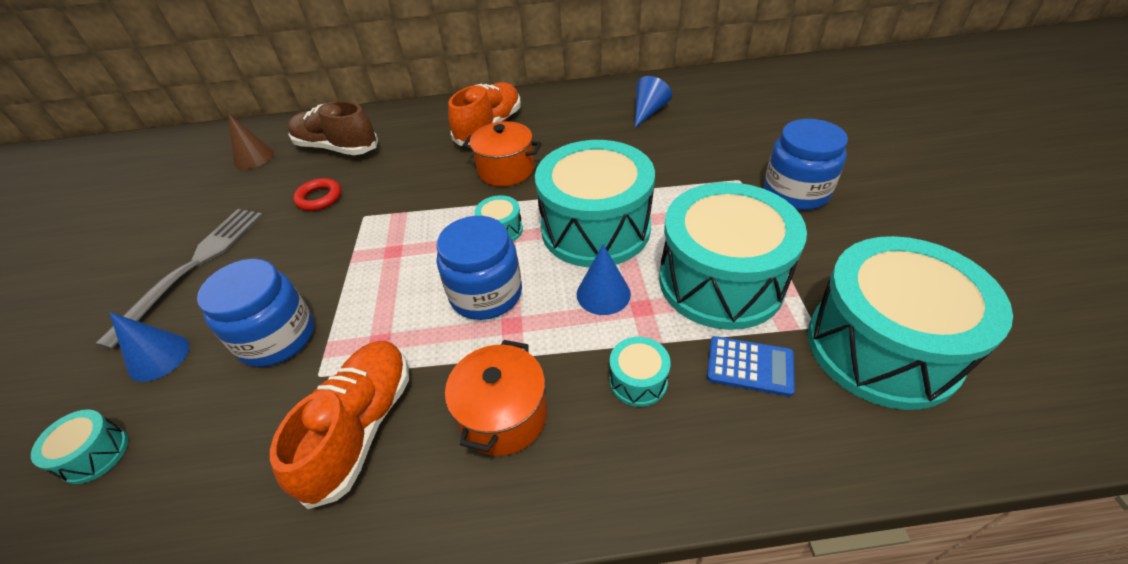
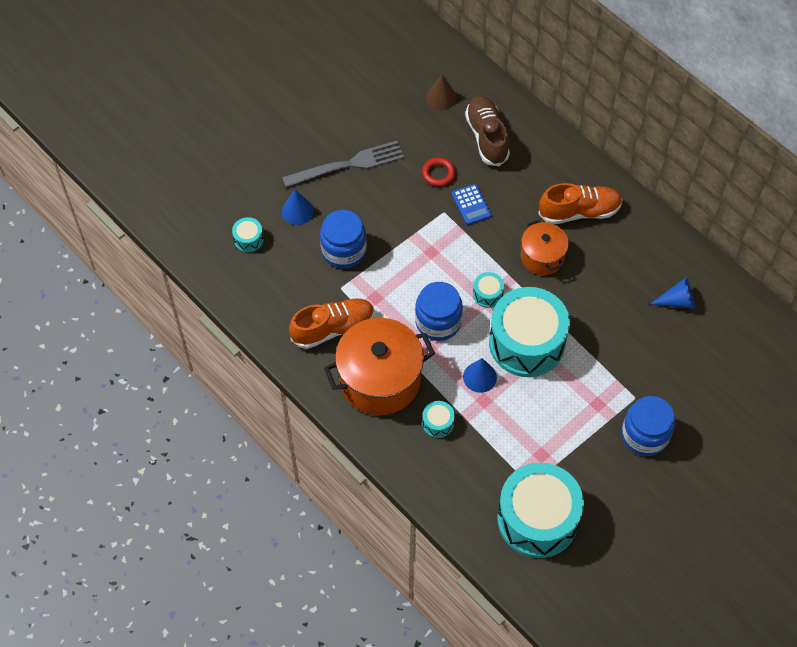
camera: 50 degrees right, 15 degrees up
orange pot [445,340,547,456] -> orange pot [324,318,435,415], size x1.76
turquoise drum [659,182,807,330] -> none
blue calculator [707,336,795,397] -> blue calculator moved to [452,184,492,225]

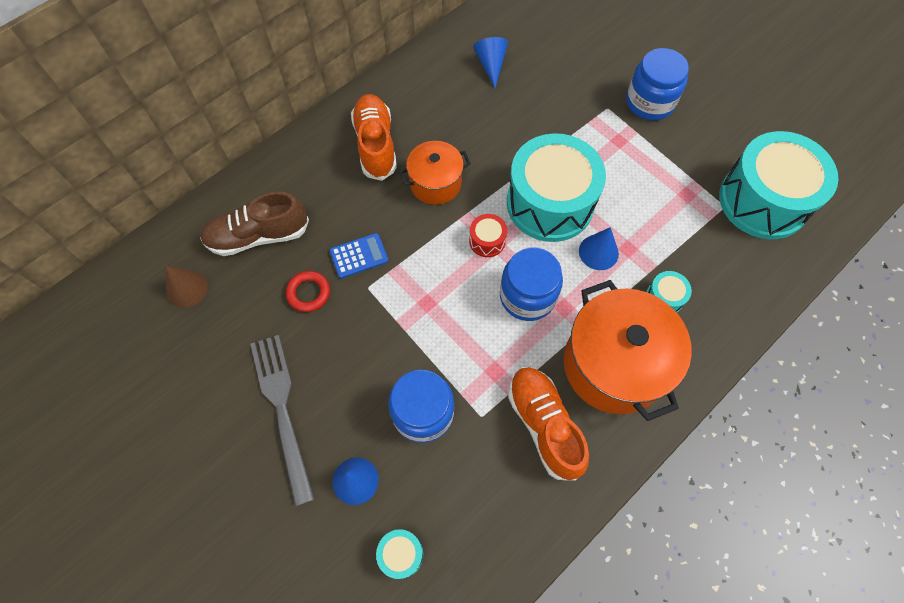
camera: 90 degrees left, 5 degrees up
turquoise drum [473,272,504,308] -> red drum [469,214,507,257]

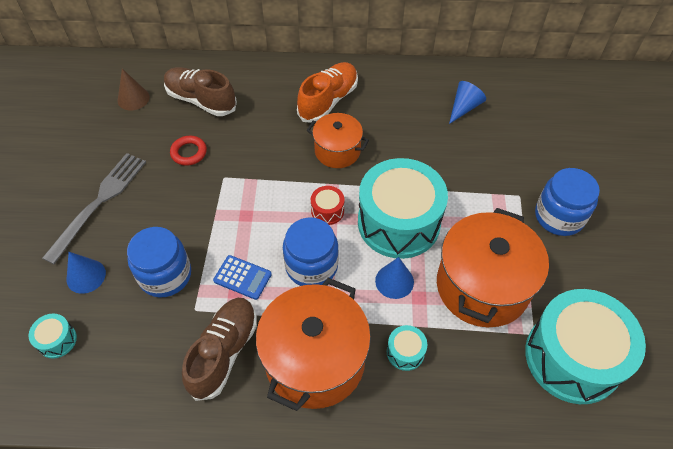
camera: 45 degrees right, 10 degrees down
blue calculator [329,233,389,279] -> blue calculator moved to [213,255,272,300]
orange shoe [508,367,589,481] -> brown shoe [182,298,257,401]
none -> orange pot [437,208,549,327]

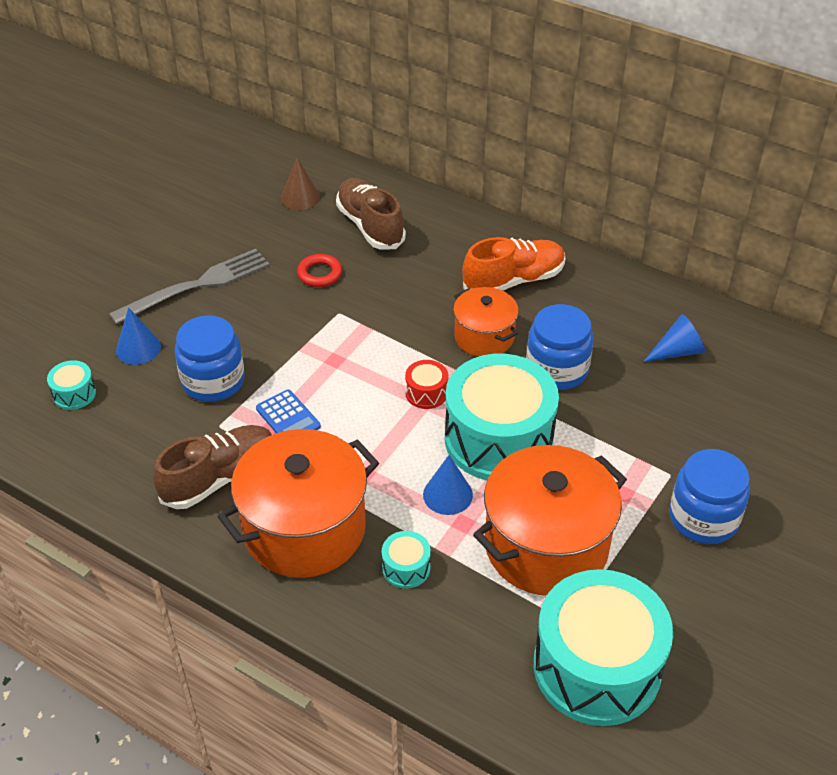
camera: 30 degrees right, 10 degrees down
blue jar [283,218,339,286] -> blue jar moved to [526,304,594,390]

